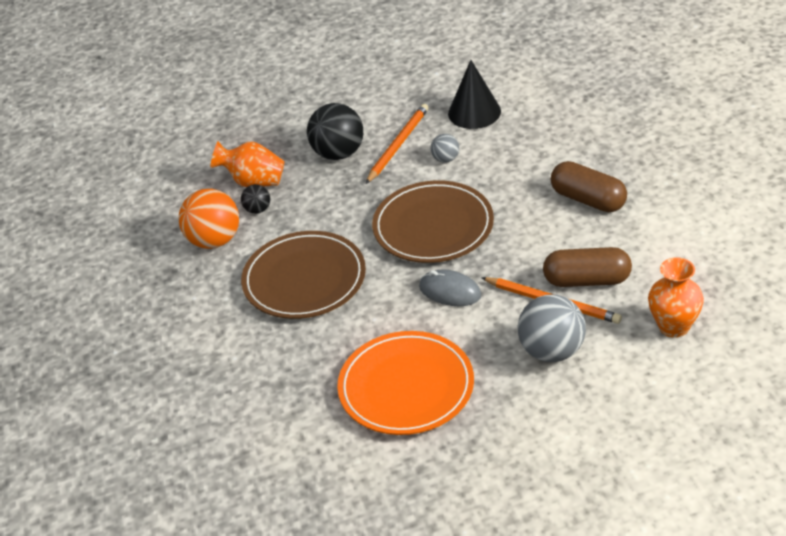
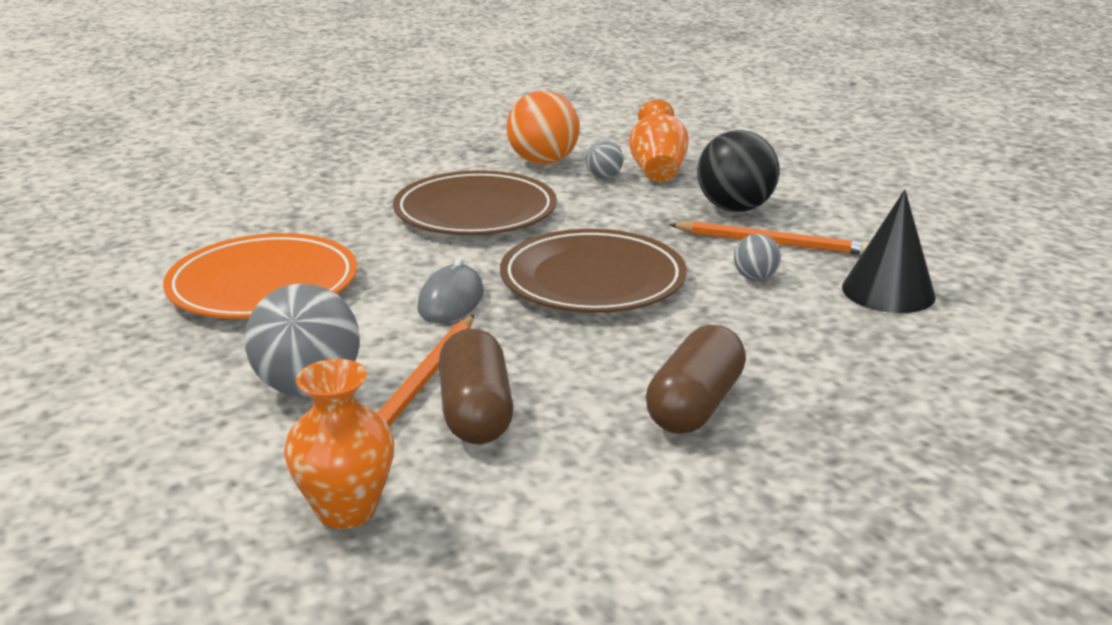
camera: 75 degrees right, 15 degrees down
black ball [241,184,270,214] -> grey ball [586,140,623,178]

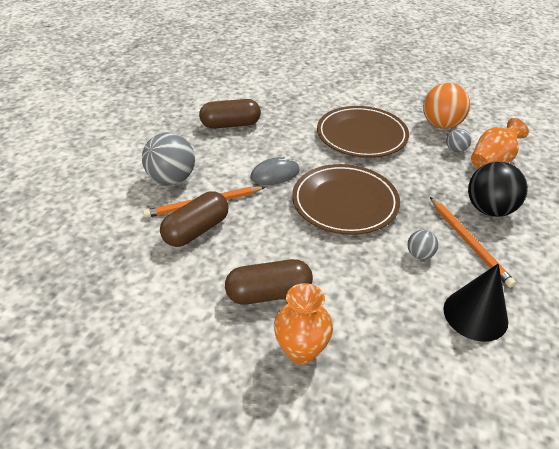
camera: 50 degrees right, 15 degrees up
orange plate [163,233,357,319] -> brown capsule [199,99,261,129]
orange vase [284,359,394,529] -> orange vase moved to [274,283,333,365]

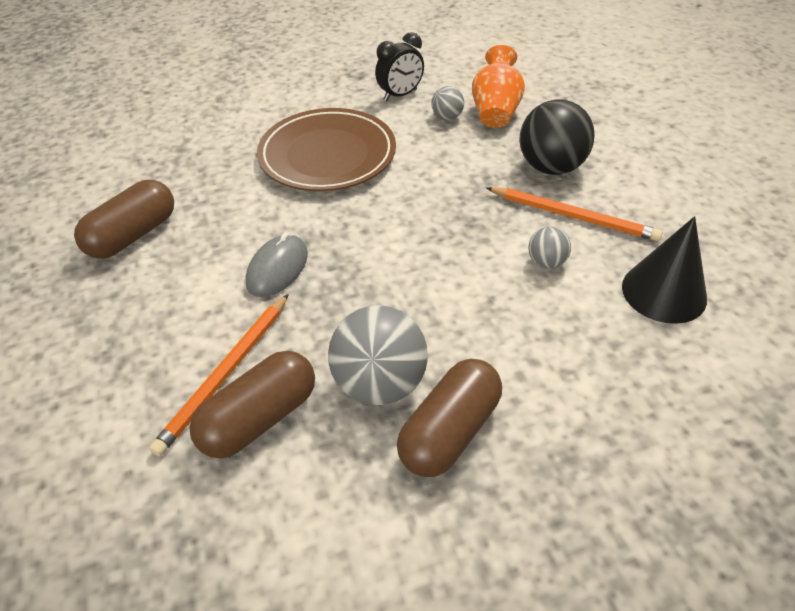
camera: 40 degrees left, 5 degrees up
grey ball [142,132,195,185] -> grey ball moved to [328,305,428,405]
brown capsule [160,191,228,247] -> brown capsule turned 45 degrees clockwise [189,351,315,458]
orange vase [274,283,333,365] -> none
brown plate [292,164,400,235] -> none
orange ball [423,83,470,129] -> black clock [375,32,424,101]

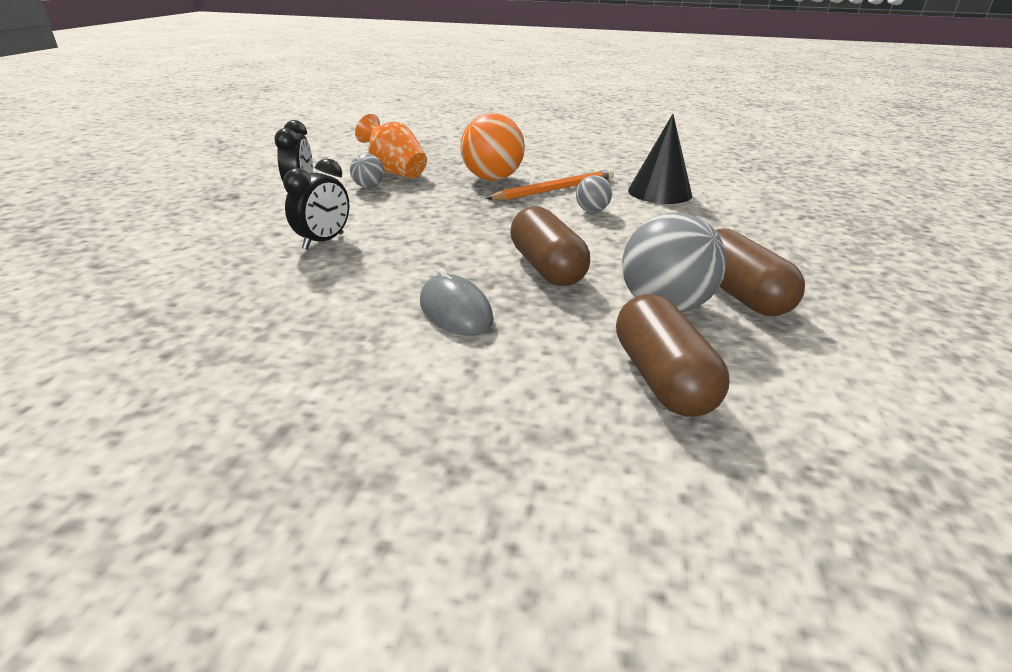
camera: 60 degrees left, 15 degrees down
brown capsule [74,180,174,259] -> brown capsule moved to [510,206,590,286]
orange pencil [149,294,289,456] -> none
brown plate [257,108,396,191] -> black clock [283,158,349,250]
black ball [519,100,595,175] -> orange ball [460,113,525,181]

